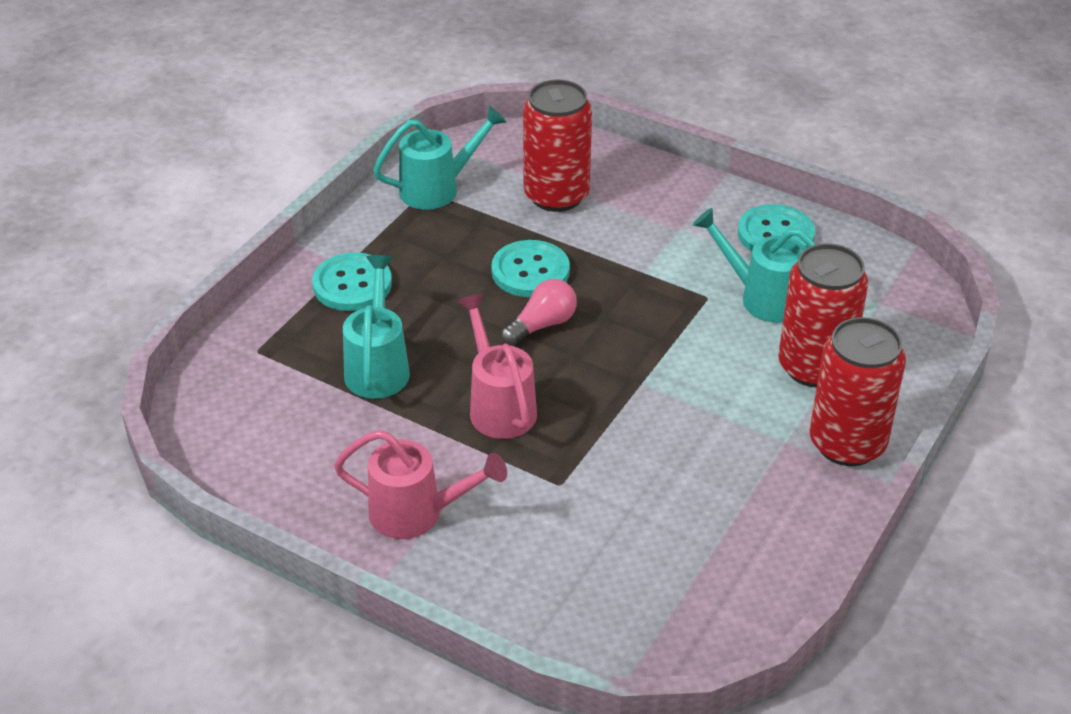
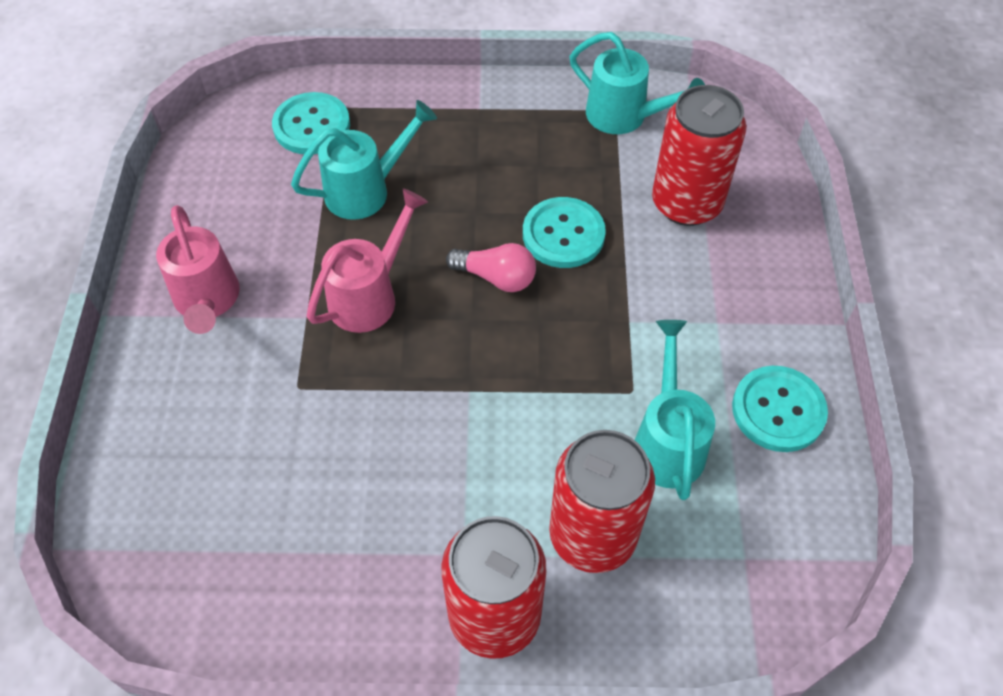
camera: 60 degrees right, 15 degrees up
turquoise button [312,252,392,311] -> turquoise button moved to [272,92,350,154]

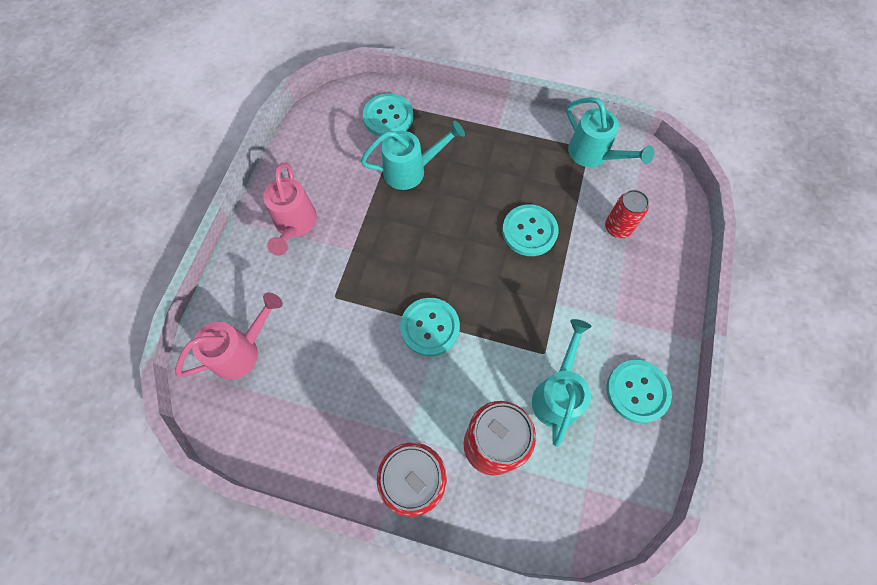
camera: 15 degrees right, 10 degrees up
pink watering can [307,188,428,333] -> pink watering can moved to [175,293,283,380]
pink light bulb [446,243,536,292] -> none
red can [652,85,746,226] -> red can [605,190,649,238], size x0.58
none -> turquoise button [400,298,460,356]

